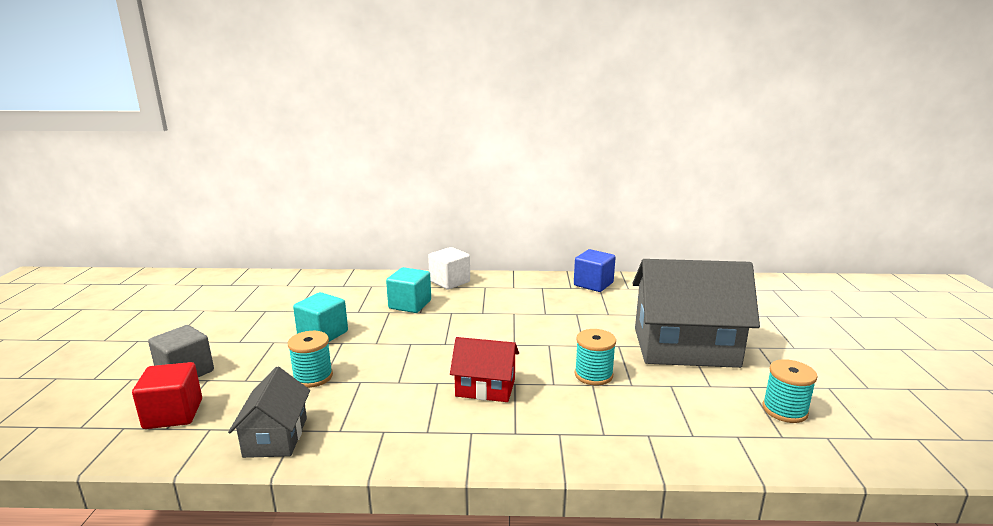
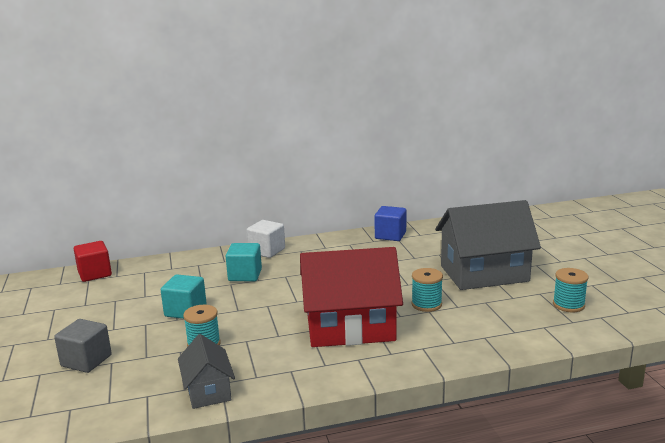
camera: 15 degrees left, 0 degrees up
red cube [132,362,202,429] -> red cube moved to [74,241,112,282]
red house [450,337,519,402] -> red house [300,247,403,347], size x1.93

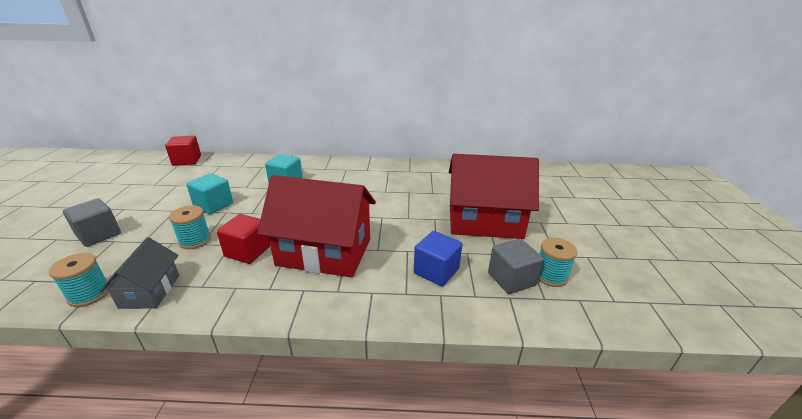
camera: 15 degrees right, 10 degrees up
white cube [247,220,285,258] -> none
blue cube [374,206,406,241] -> blue cube moved to [414,231,463,286]
turquoise spool [411,268,443,312] -> turquoise spool moved to [49,253,110,307]
grey house [435,200,541,290] -> red house [449,154,539,239]
none -> red cube [217,214,270,264]
none -> grey cube [488,239,544,294]

